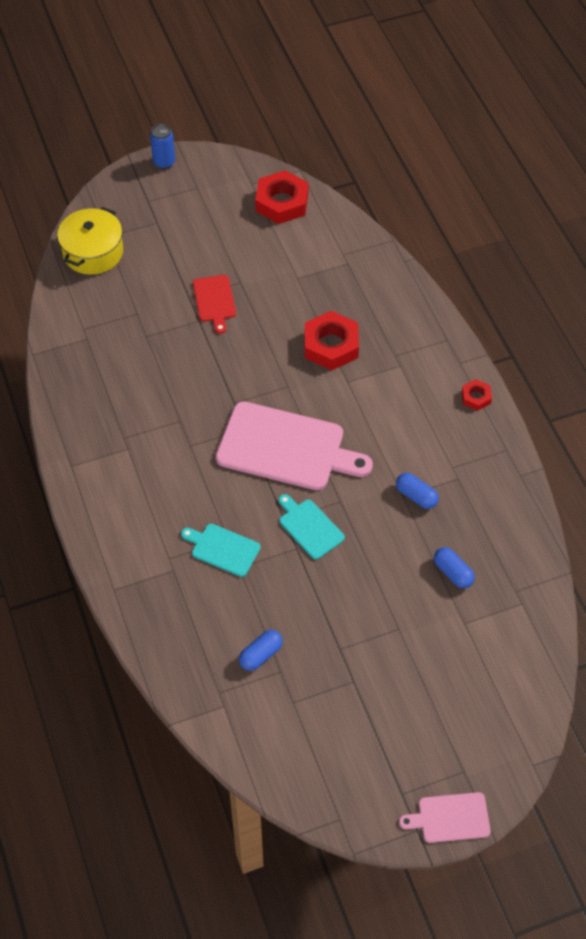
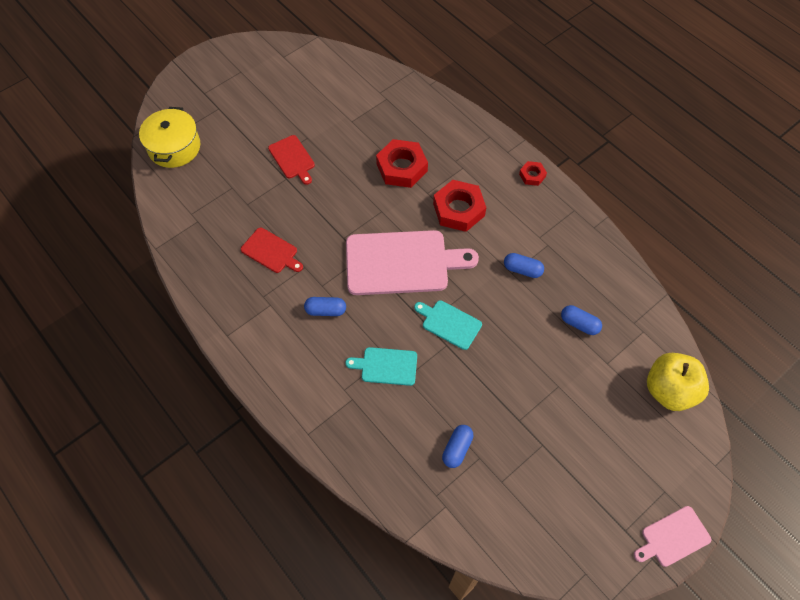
camera: 20 degrees left, 5 degrees up
blue can [150,124,175,169] -> none
red nut [255,170,308,224] -> red nut moved to [433,180,486,232]
none -> red cutting board [241,227,303,273]
none -> blue capsule [304,297,346,316]
none -> yellow apple [647,353,709,411]

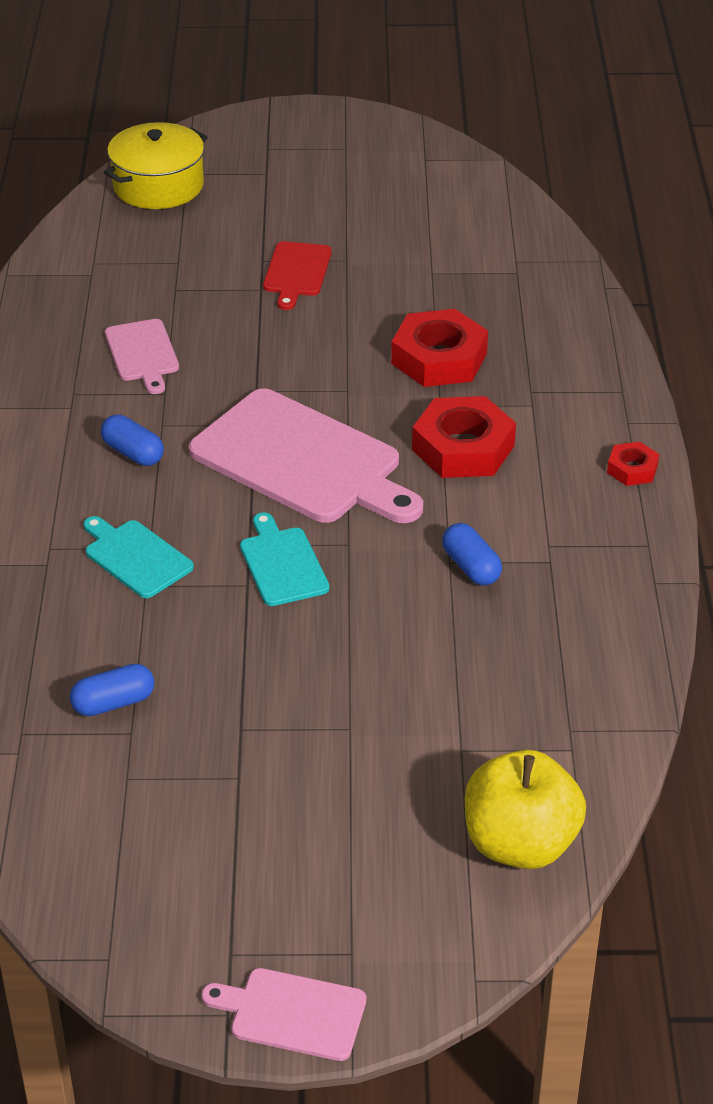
camera: 40 degrees right, 20 degrees down
red cutting board [241,227,303,273] -> pink cutting board [105,319,179,394]
blue capsule [561,305,602,335] -> none

